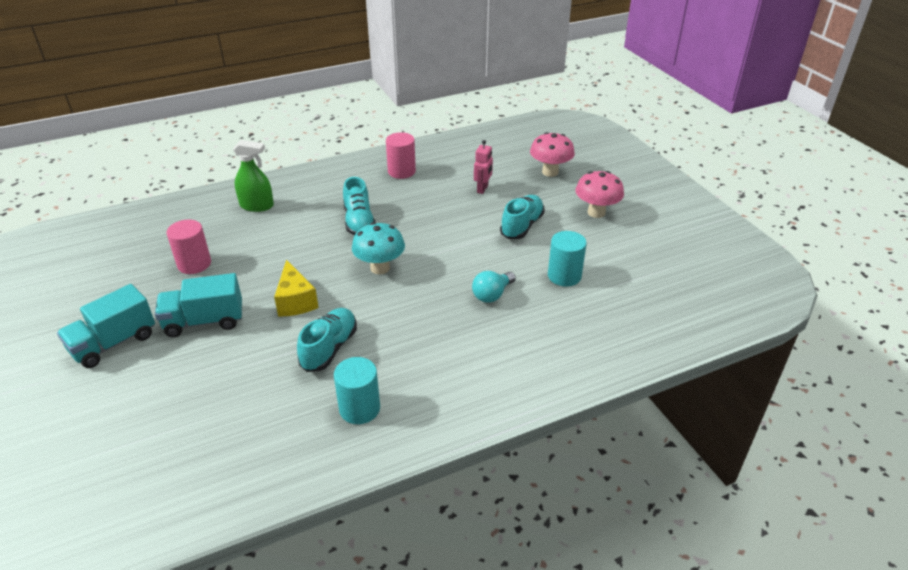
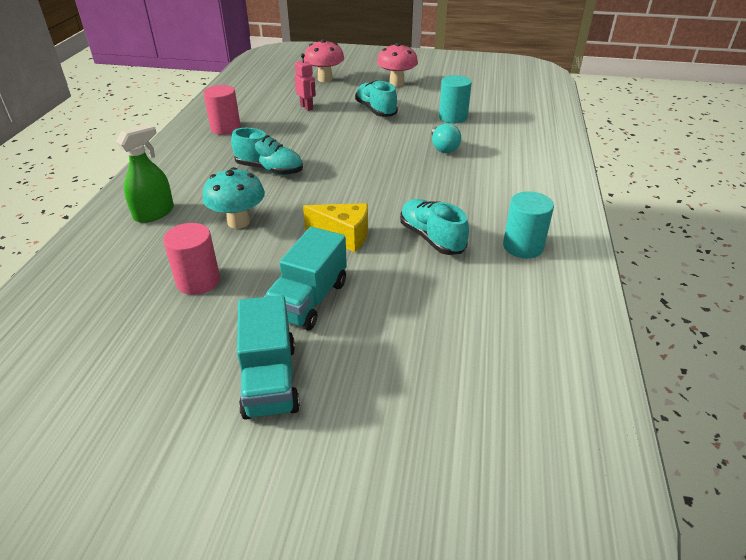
camera: 55 degrees left, 0 degrees up
turquoise mushroom [352,222,405,274] -> turquoise mushroom moved to [202,167,265,229]

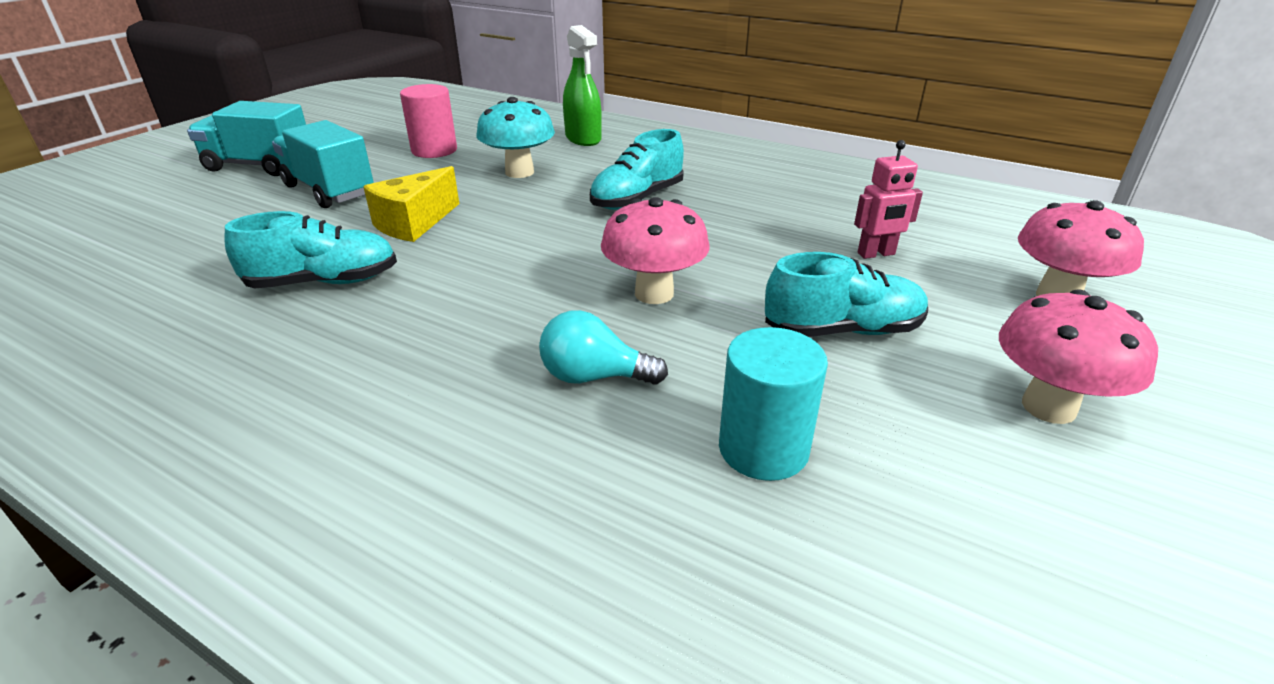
camera: 110 degrees right, 5 degrees down
pink cylinder [203,85,241,135] -> none
turquoise cylinder [503,191,554,258] -> none
none -> pink mushroom [601,197,710,304]

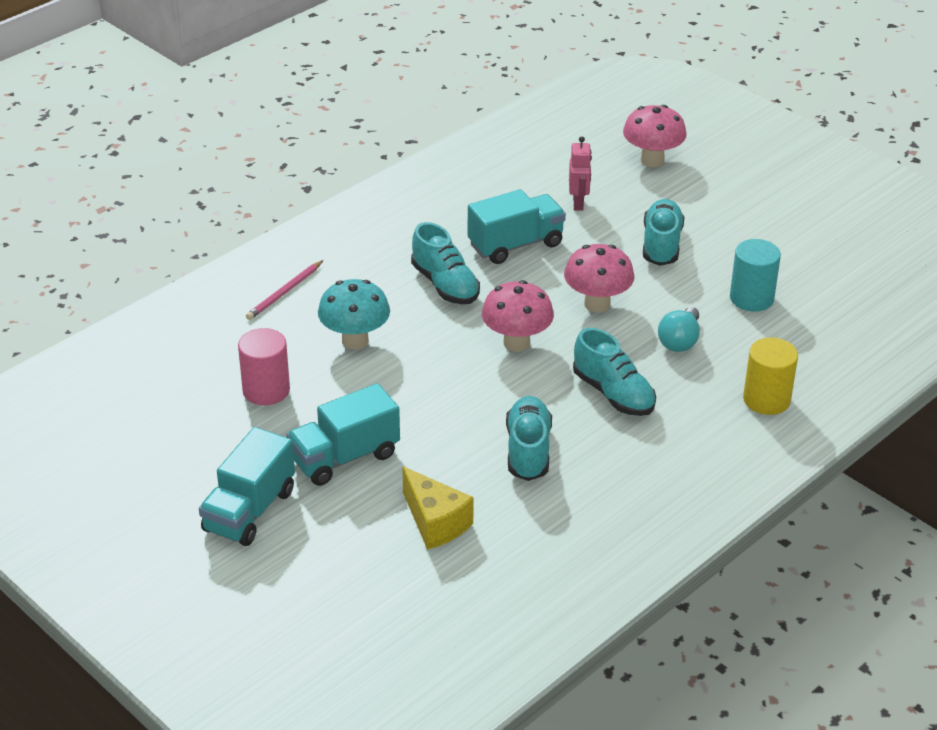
camera: 75 degrees left, 5 degrees up
yellow cheese [363,166,459,242] -> yellow cheese moved to [402,466,474,550]
green spray bottle [563,25,602,146] -> pink pencil [246,260,323,320]
pink mushroom [999,290,1158,424] -> pink mushroom moved to [482,280,554,352]
none -> turquoise truck [468,189,566,264]
none -> turquoise shoe [573,328,656,416]
none -> yellow cylinder [743,337,798,415]

